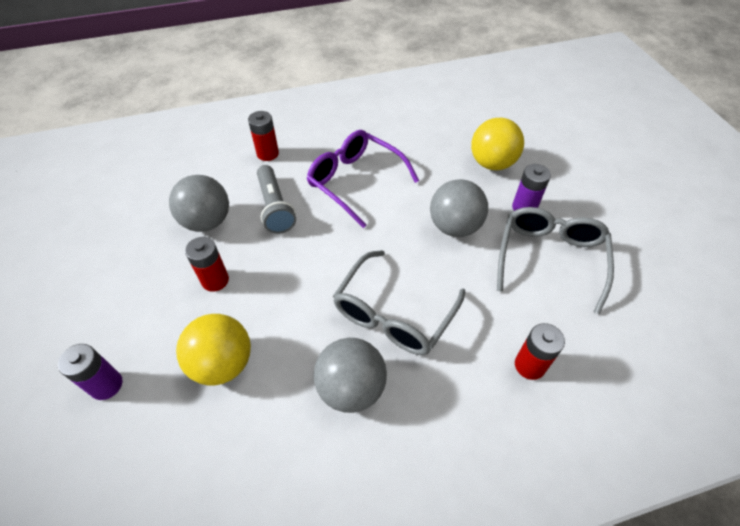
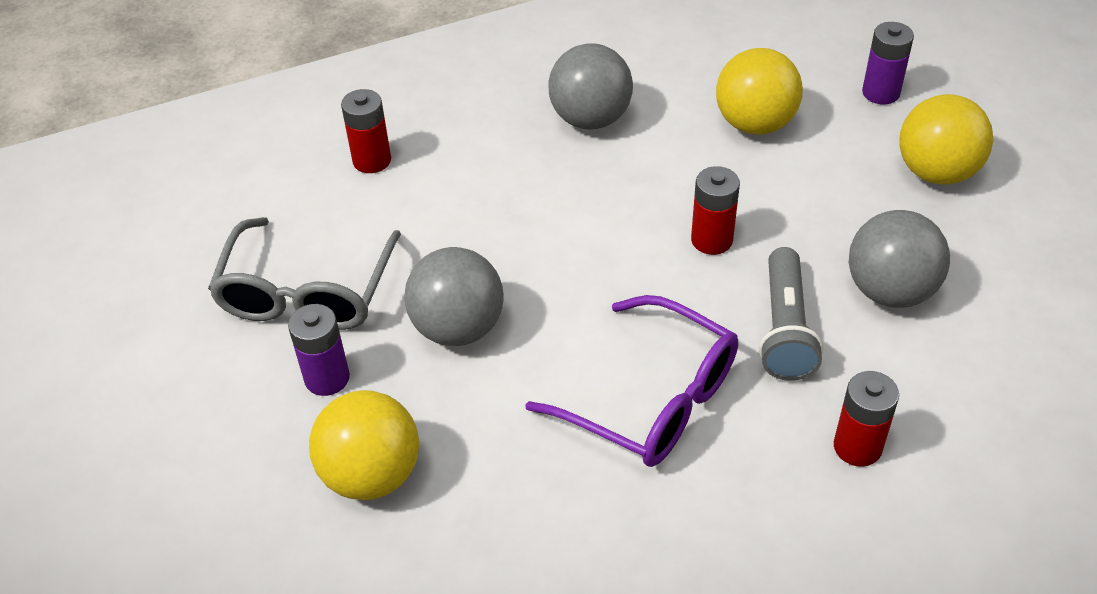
camera: 175 degrees right, 5 degrees down
red battery [185,237,229,292] -> red battery moved to [691,166,740,255]
grey flashlight [257,165,296,234] -> grey flashlight turned 150 degrees counterclockwise [759,247,823,381]
grey glasses [333,250,465,355] -> none
none -> yellow ball [899,94,993,185]

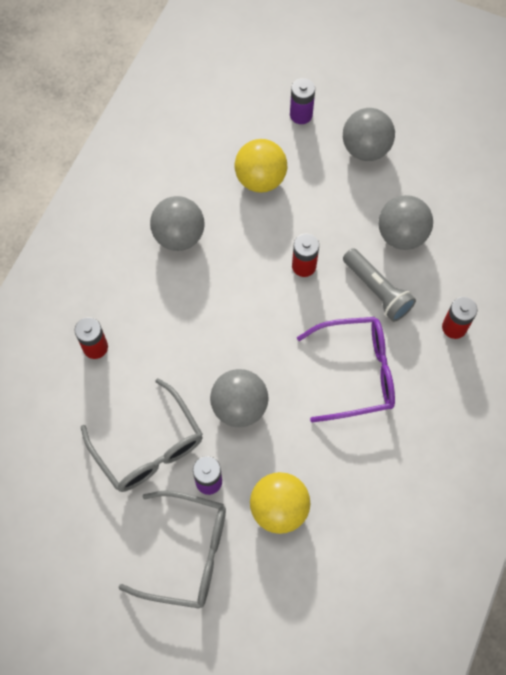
camera: 45 degrees left, 20 degrees up
yellow ball [899,94,993,185] -> grey ball [343,108,395,161]
none -> grey glasses [118,491,226,609]

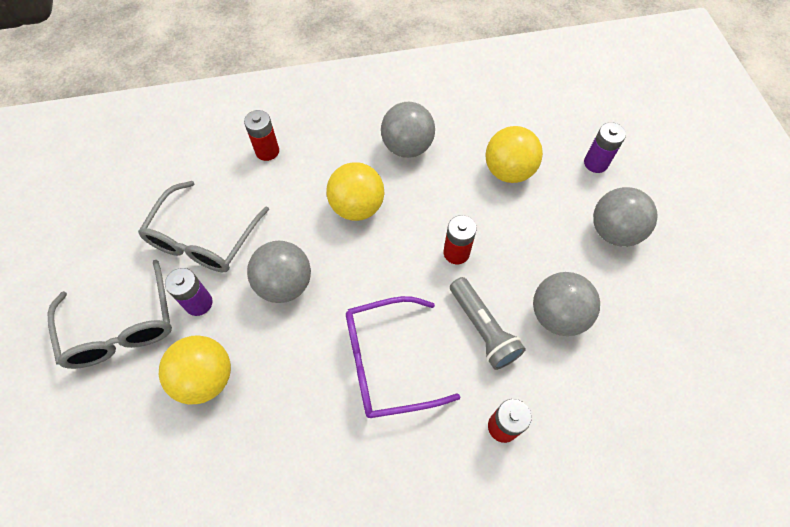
camera: 55 degrees right, 5 degrees down
purple glasses [297,317,395,422] -> purple glasses turned 120 degrees clockwise [346,296,460,418]
grey flashlight [343,248,416,322] -> grey flashlight turned 45 degrees counterclockwise [450,277,526,370]
none -> yellow ball [326,162,385,221]

